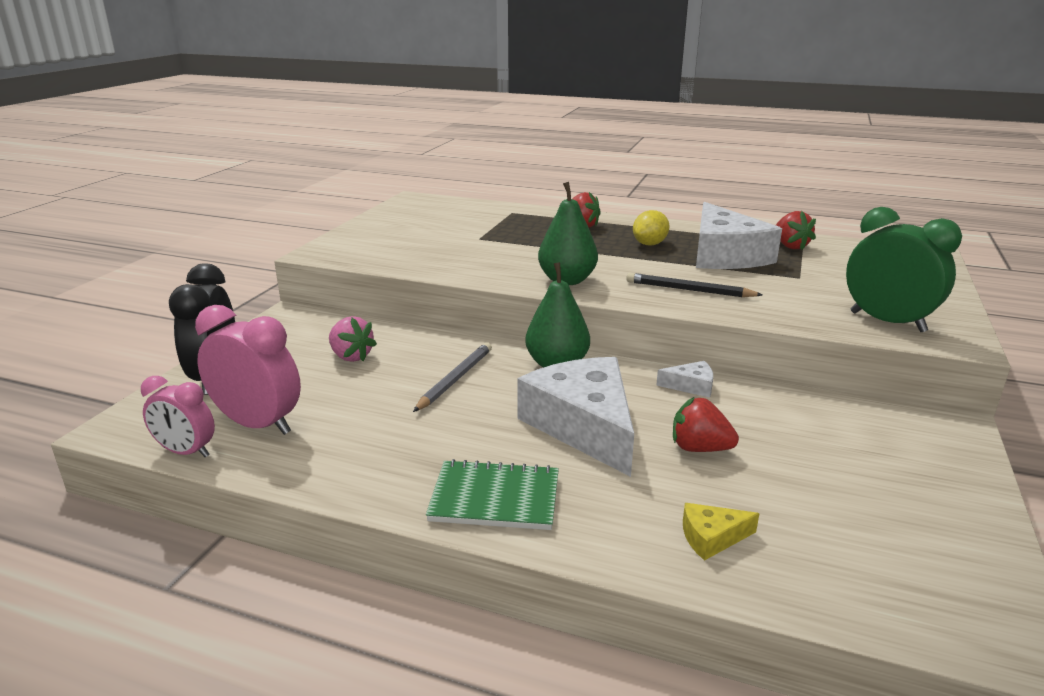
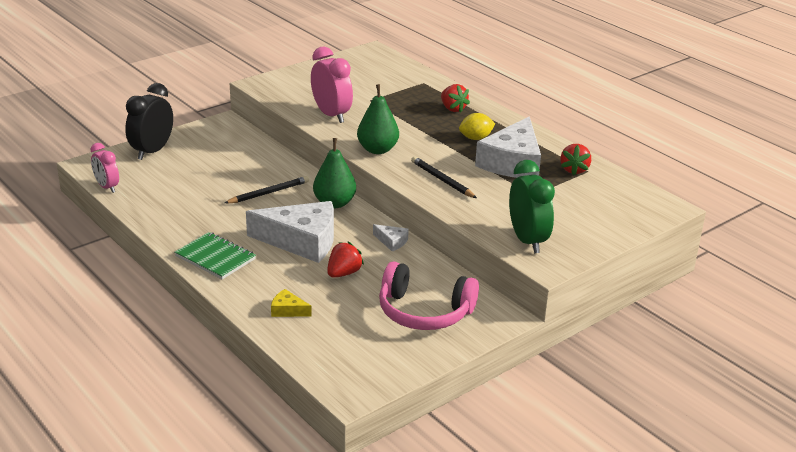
camera: 30 degrees right, 5 degrees up
pink clock [195,305,301,435] -> pink clock moved to [311,47,353,123]
pink strawberry [329,316,377,362] -> none
grey pencil [413,342,492,412] -> black pencil [225,176,309,203]
white cheese [517,357,634,477] -> white cheese turned 90 degrees clockwise [246,201,334,263]
red strawberry [673,397,739,452] -> red strawberry turned 75 degrees clockwise [327,242,364,278]
none -> pink headphones [379,261,479,330]

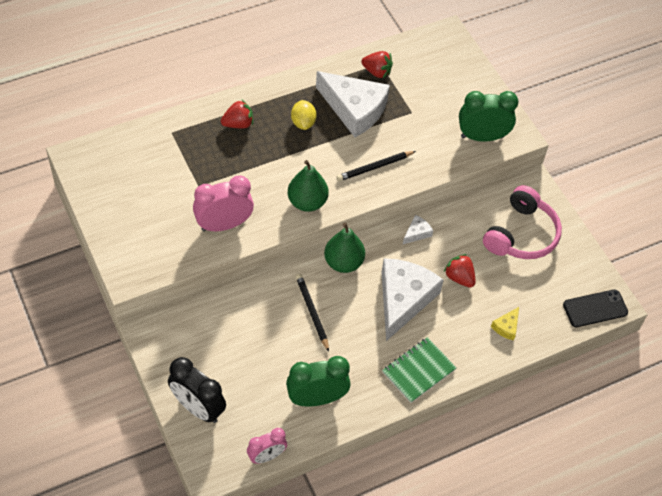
camera: 80 degrees left, 25 degrees up
none -> green clock [286,356,351,407]
none -> black phone [563,289,628,327]

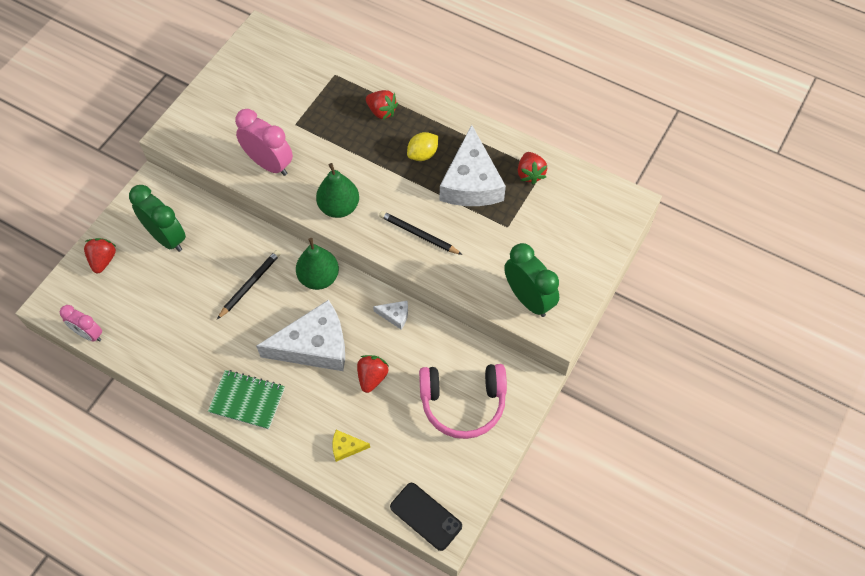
camera: 60 degrees right, 5 degrees up
black clock [168,357,226,423] -> red strawberry [84,238,116,273]
green clock [286,356,351,407] -> green clock moved to [129,185,186,252]

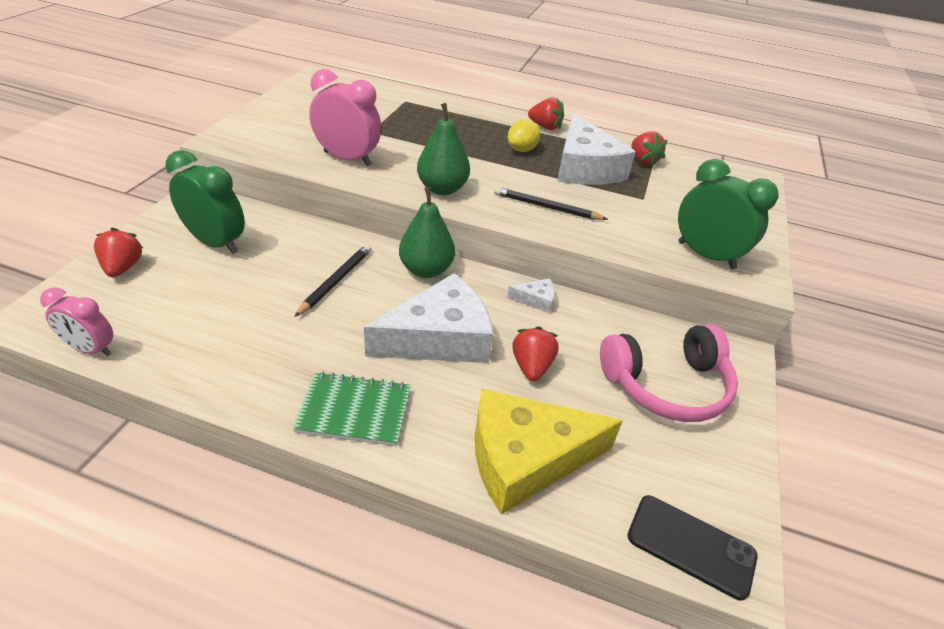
camera: 15 degrees left, 20 degrees down
yellow cheese [332,430,370,462] -> yellow cheese [475,389,623,515], size x2.40
red strawberry [366,90,398,120] -> red strawberry moved to [528,97,564,130]

